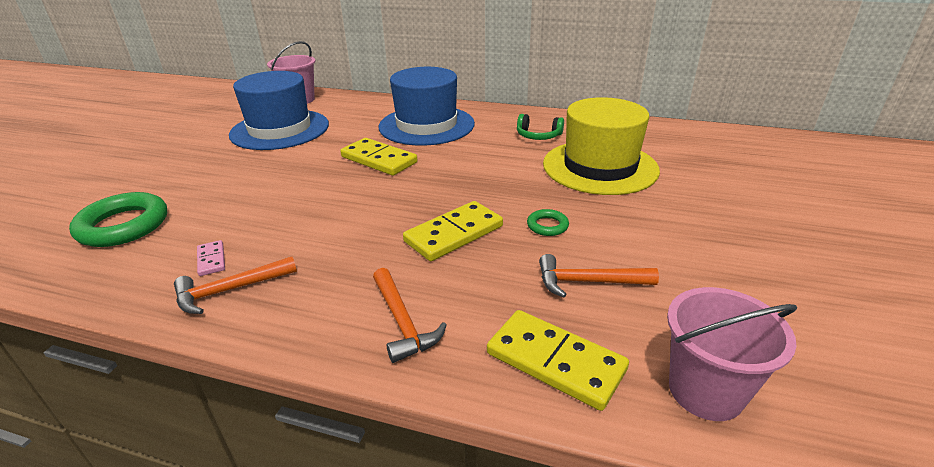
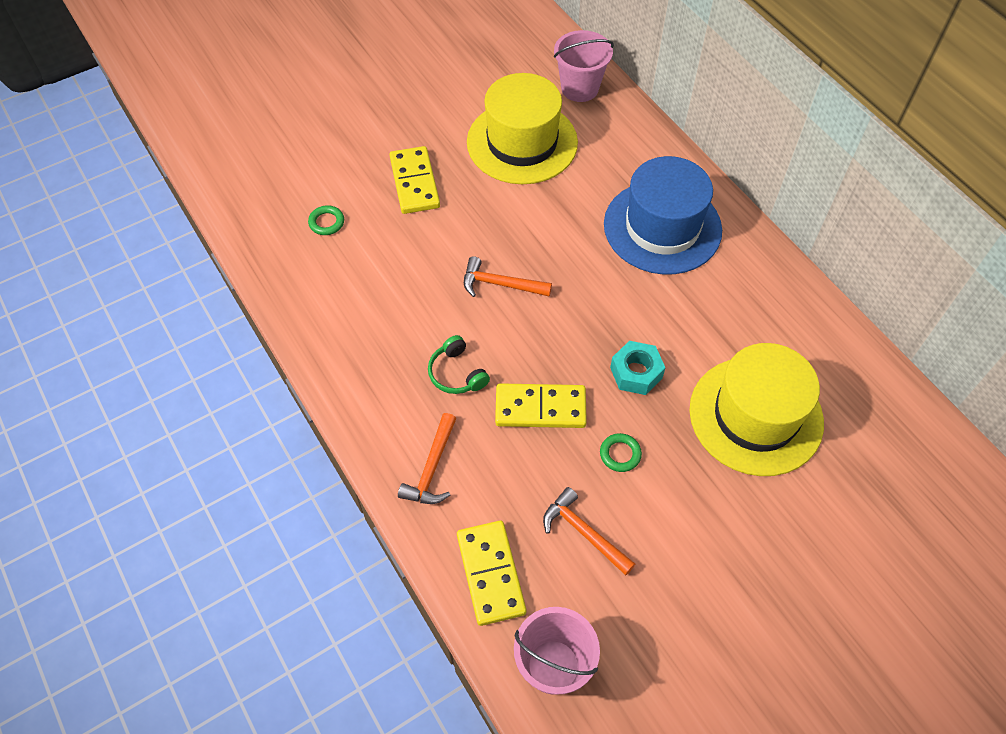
camera: 40 degrees right, 25 degrees up
green ring [69,192,167,247] -> green ring [308,205,344,235], size x0.48
orange hammer [174,257,297,314] -> orange hammer moved to [464,256,552,297]
pink domino [197,240,225,276] -> none
blue hat [229,71,329,150] -> yellow hat [467,73,578,184]
yellow domino [340,138,418,176] -> yellow domino moved to [389,146,440,214]
green headphones [517,114,564,140] -> green headphones moved to [428,335,490,394]
none -> turquoise nut [610,341,665,395]

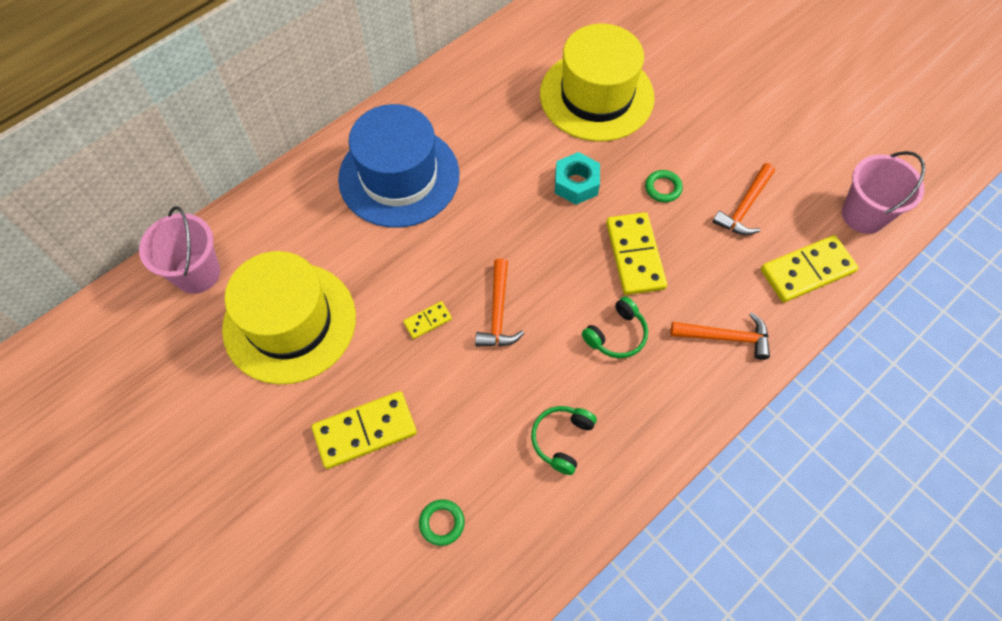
camera: 100 degrees left, 5 degrees up
none -> yellow domino [403,301,452,339]
none -> green headphones [531,406,597,475]

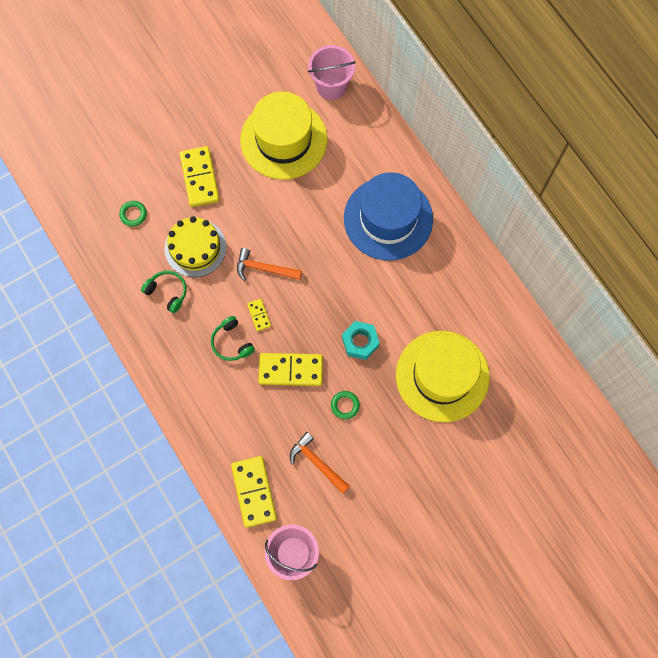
camera: 100 degrees right, 10 degrees up
yellow domino [403,301,452,339] -> yellow domino moved to [247,299,271,331]
orange hammer [670,313,770,360] -> none
none -> yellow cake [165,216,226,277]

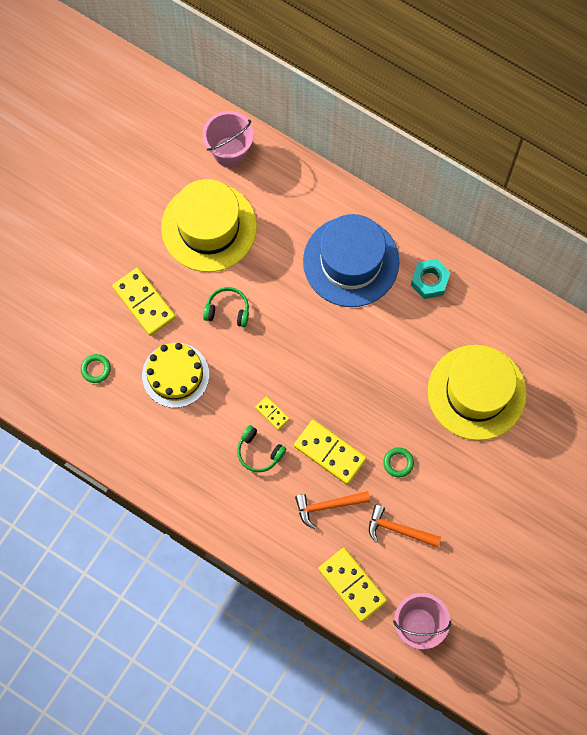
camera: 25 degrees left, 0 degrees up
green headphones [141,270,187,313] -> green headphones moved to [203,287,249,327]
orange hammer [237,248,302,281] -> orange hammer moved to [295,491,370,529]
yellow domino [258,353,323,386] -> yellow domino turned 60 degrees clockwise [294,420,367,485]
turquoise nut [342,321,380,360] -> turquoise nut moved to [411,259,450,299]

